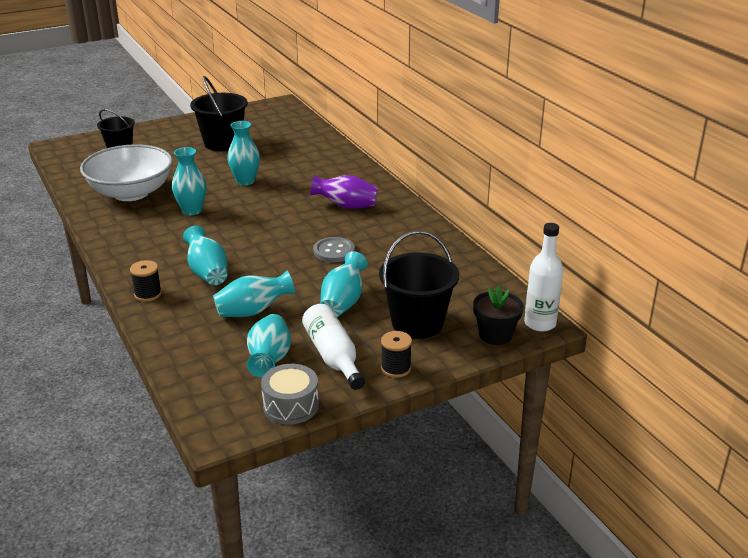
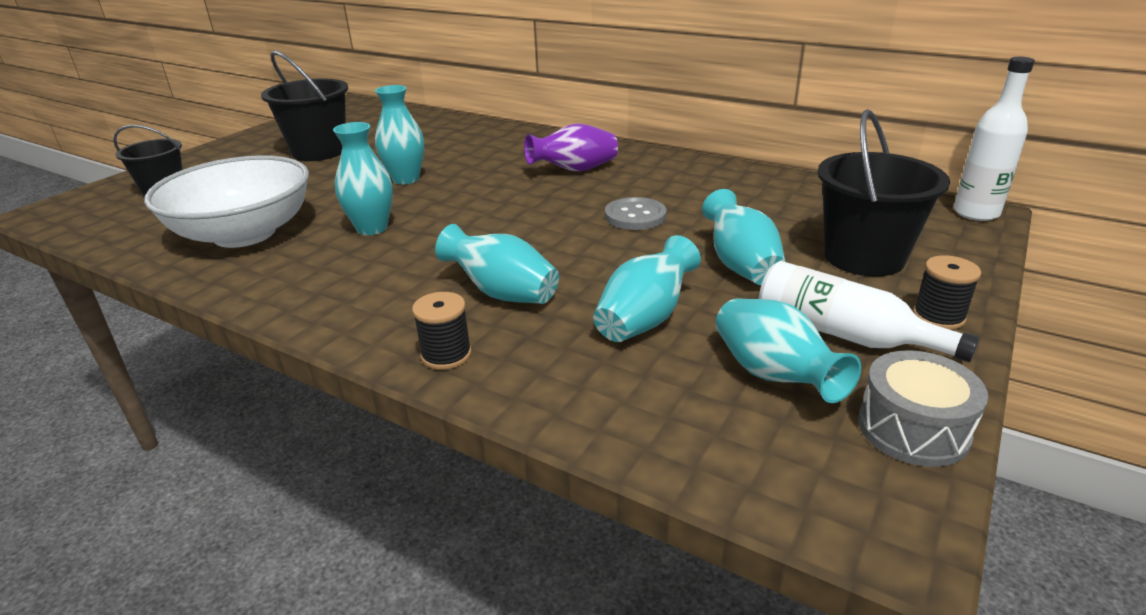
camera: 30 degrees left, 0 degrees up
black flower pot [473,285,524,345] -> none

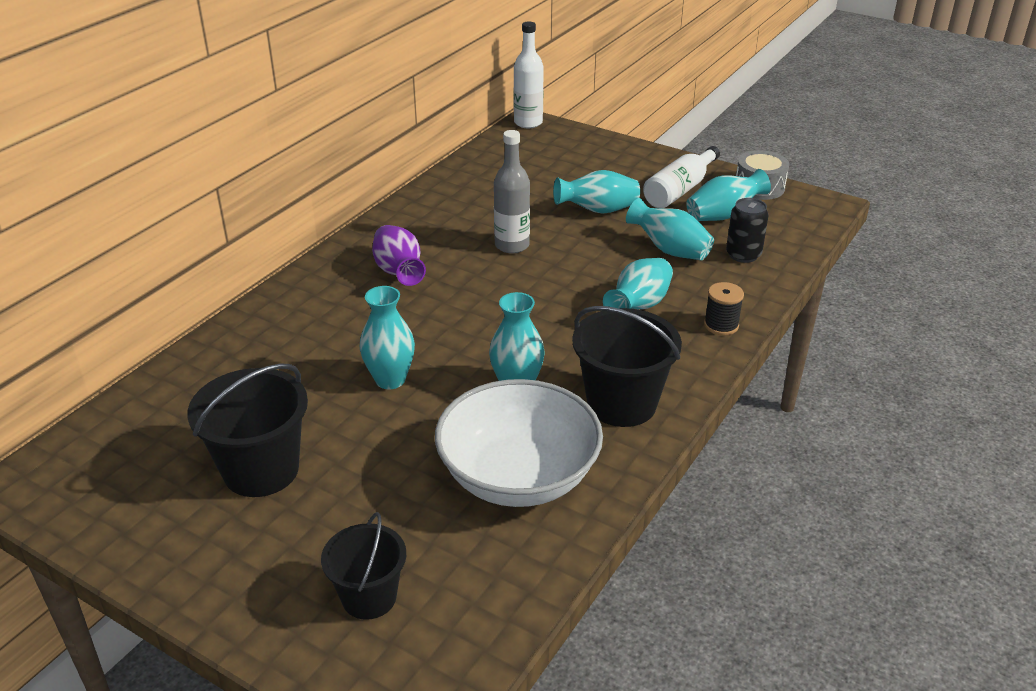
camera: 90 degrees left, 5 degrees up
grey button [605,197,667,230] -> grey bottle [494,130,530,254]
black bucket [817,109,950,277] -> black bucket moved to [572,306,682,427]
black spool [913,255,981,330] -> none
none -> black can [726,198,769,263]

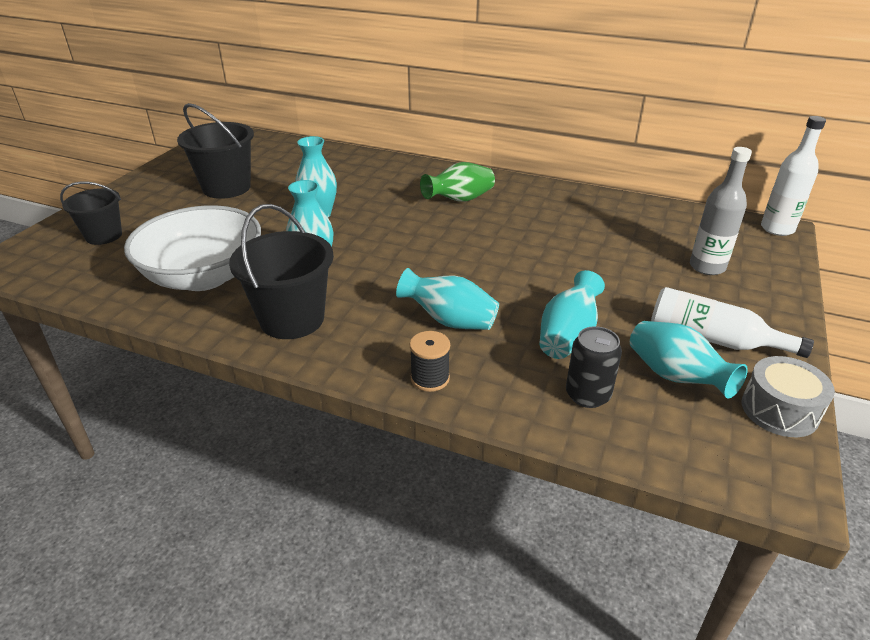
camera: 80 degrees right, 0 degrees up
purple vase [372,225,426,286] -> green vase [420,162,495,202]
grey bottle [494,130,530,254] -> grey bottle moved to [690,147,752,275]
turquoise vase [553,170,640,214] -> none

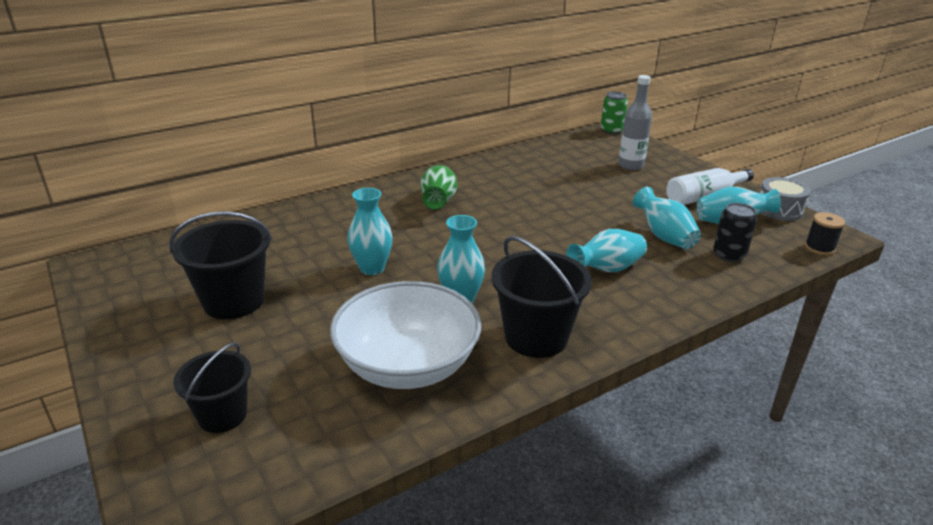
camera: 55 degrees left, 5 degrees down
black spool [410,331,450,392] -> black spool moved to [805,212,845,255]
white bottle [761,116,826,236] -> green can [601,92,628,134]

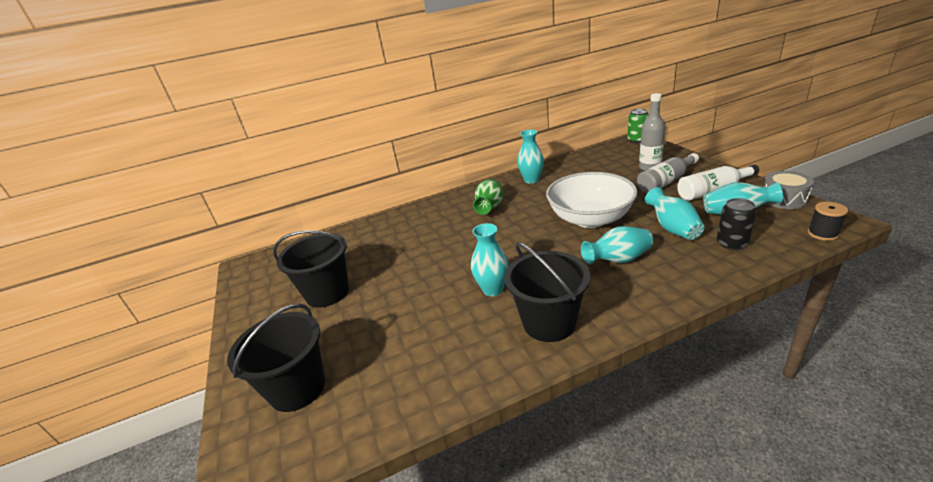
camera: 15 degrees right, 0 degrees up
black bucket [173,342,251,433] -> black bucket [227,303,325,412], size x1.55
white bowl [330,281,481,389] -> white bowl moved to [546,172,638,228]
turquoise vase [348,188,393,275] -> turquoise vase moved to [517,129,544,184]
none -> grey bottle [637,153,699,193]

